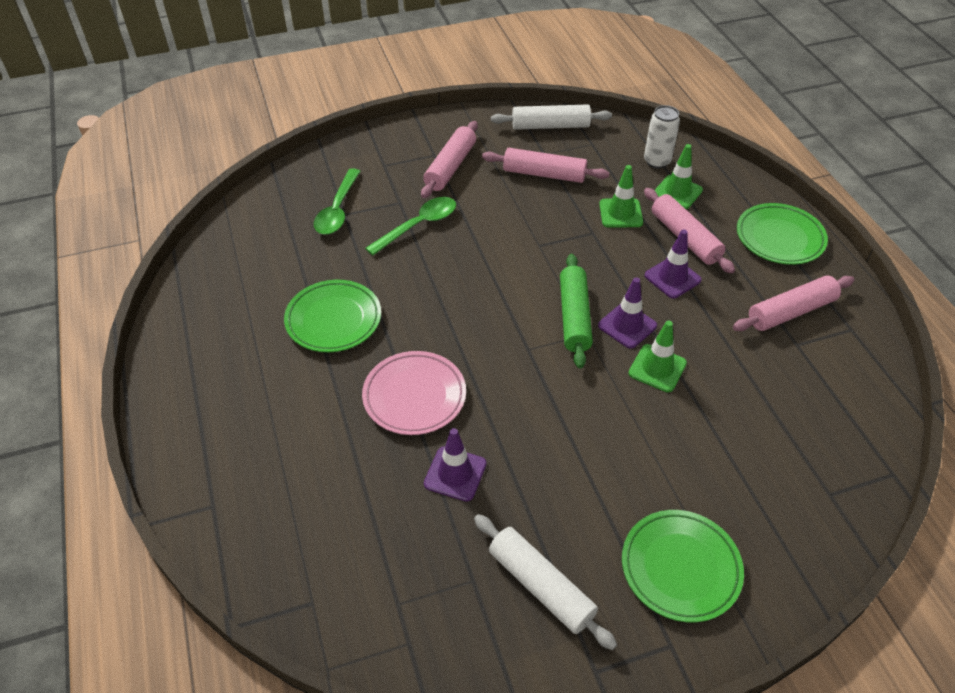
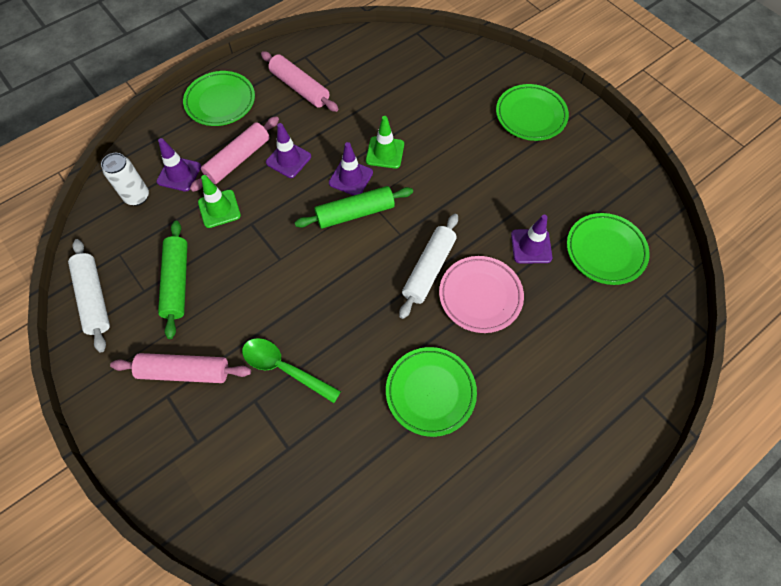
camera: 110 degrees left, 15 degrees up
green spoon [314,168,361,235] -> none
white rolling pin [474,514,617,650] -> white rolling pin moved to [399,214,458,319]
pink rolling pin [482,148,609,183] -> green rolling pin [158,221,188,339]
green traffic cone [655,144,703,209] -> purple traffic cone [157,138,201,192]
none -> green plate [567,213,650,285]

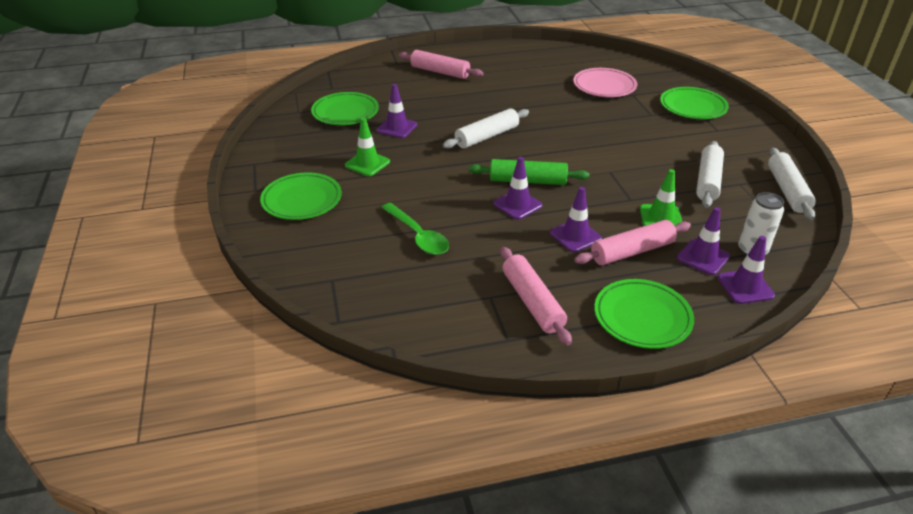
camera: 155 degrees left, 25 degrees down
pink rolling pin [110,353,251,383] -> pink rolling pin moved to [399,50,483,79]
green rolling pin [158,221,188,339] -> white rolling pin [696,141,724,208]
green spoon [242,338,341,403] -> green spoon moved to [381,203,449,255]
green traffic cone [366,116,404,169] -> green traffic cone moved to [345,118,390,176]
green plate [386,347,477,437] -> green plate moved to [660,87,729,119]
pink plate [439,256,524,333] -> pink plate moved to [573,68,637,97]
none -> purple traffic cone [717,236,775,304]

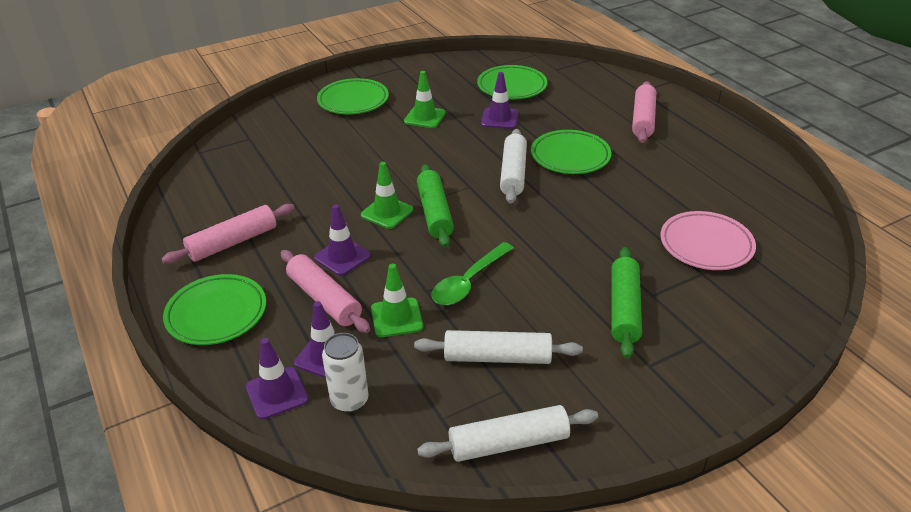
camera: 75 degrees right, 0 degrees up
green spoon [381,203,449,255] -> green spoon moved to [431,242,514,305]
white rolling pin [443,108,529,149] -> white rolling pin turned 60 degrees clockwise [500,129,527,204]
purple traffic cone [493,157,542,220] -> green traffic cone [361,162,413,229]
green plate [660,87,729,119] -> green plate moved to [531,130,611,174]
none -> green rolling pin [611,247,642,359]

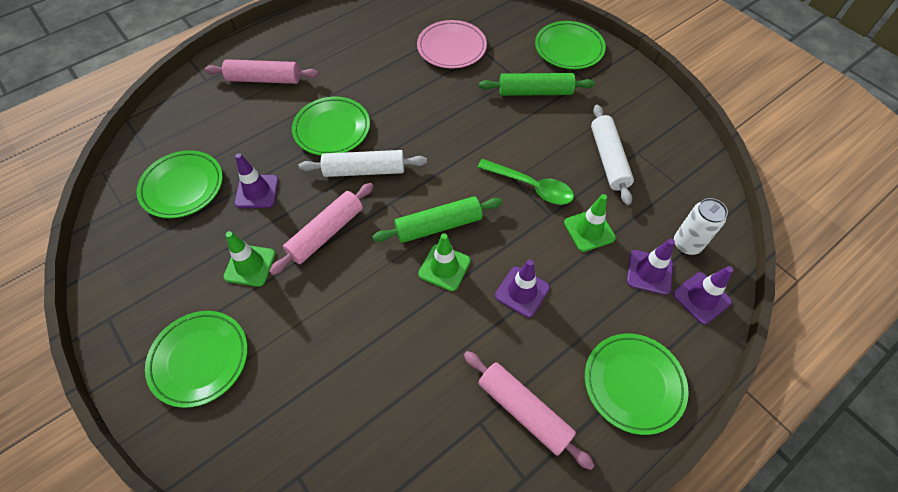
camera: 100 degrees left, 20 degrees up
pink rolling pin [281,250,370,333] -> pink rolling pin moved to [269,183,373,275]
white rolling pin [417,405,598,462] -> none
none -> green plate [535,21,606,69]

